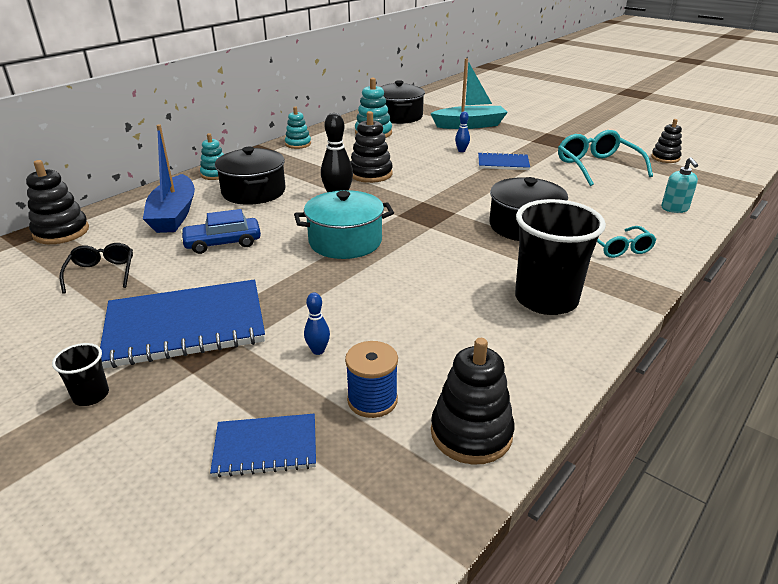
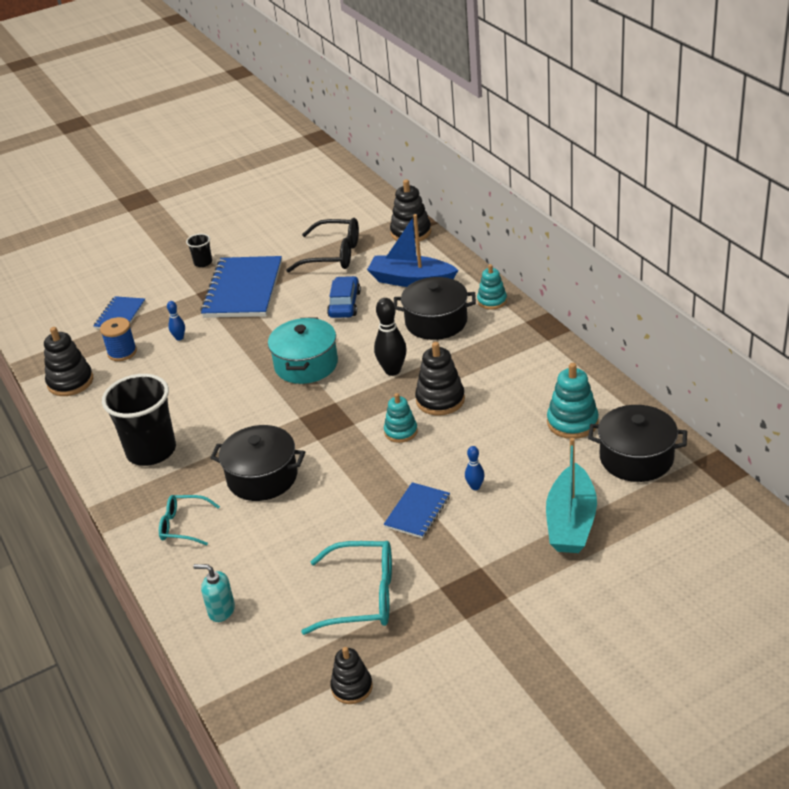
camera: 115 degrees right, 5 degrees up
black glasses [60,243,133,294] -> black glasses [286,218,359,273], size x1.65
turquoise stacking toy [285,106,311,149] -> turquoise stacking toy moved to [384,393,418,443]

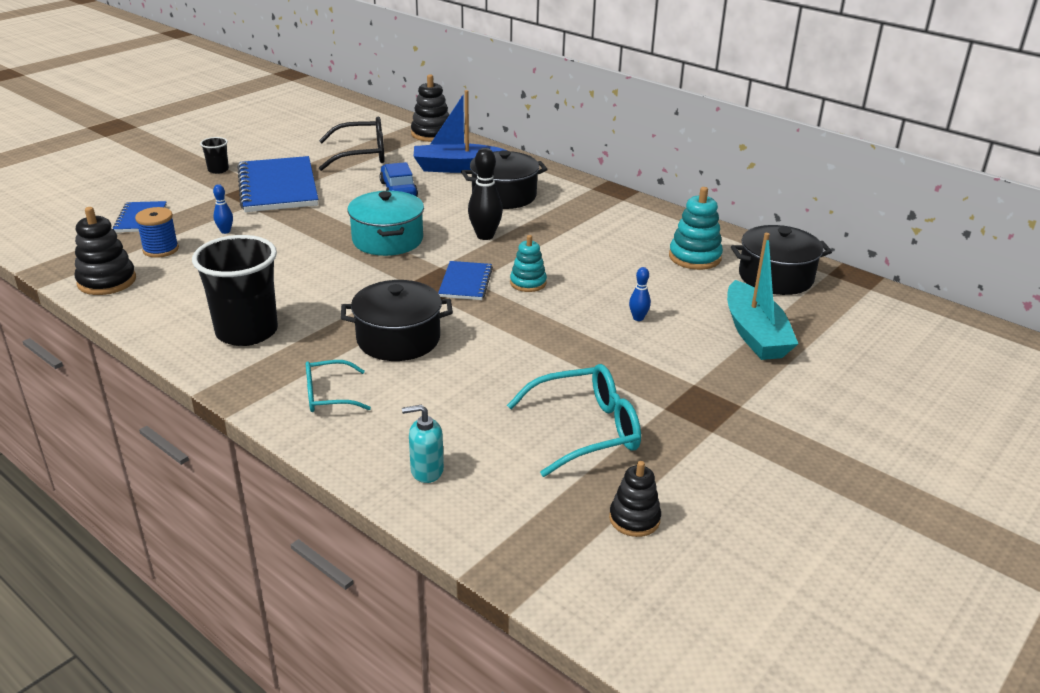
camera: 25 degrees left, 5 degrees down
blue notebook [383,482,450,539] -> blue notebook moved to [438,261,493,300]
black stacking toy [415,342,465,415] -> none
turquoise stacking toy [477,264,507,309] -> none

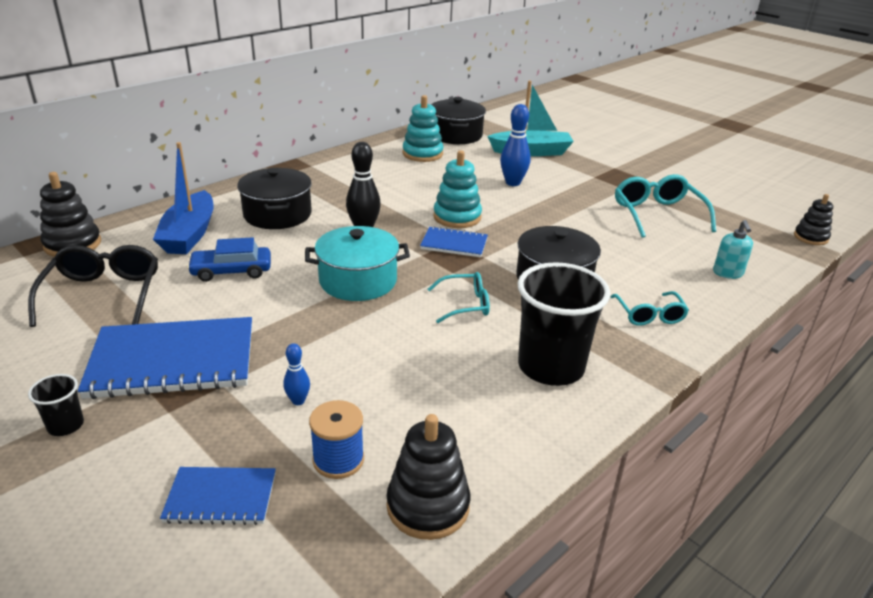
camera: 85 degrees left, 0 degrees up
turquoise stacking toy [510,235,547,292] -> turquoise stacking toy [433,150,482,228], size x1.50
black stacking toy [609,461,661,537] -> black stacking toy moved to [794,194,833,245]
blue bowling pin [629,267,651,321] -> blue bowling pin [500,104,531,186], size x1.84
none -> turquoise glasses [428,272,490,323]

